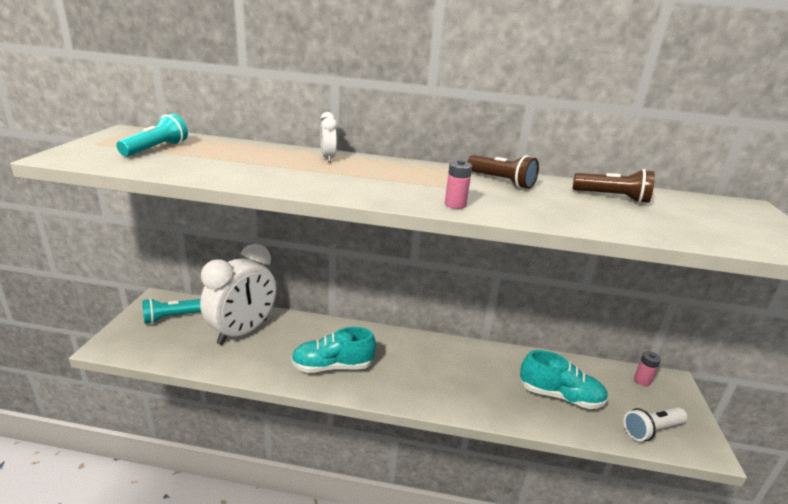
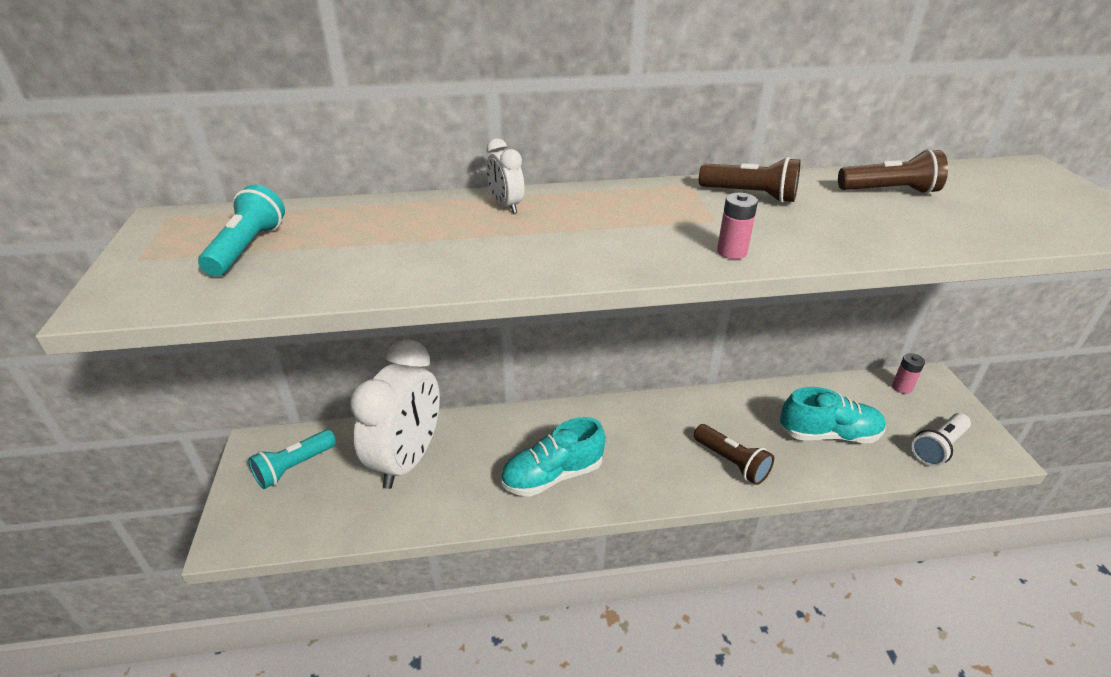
camera: 15 degrees left, 10 degrees up
none -> brown flashlight [694,424,774,485]

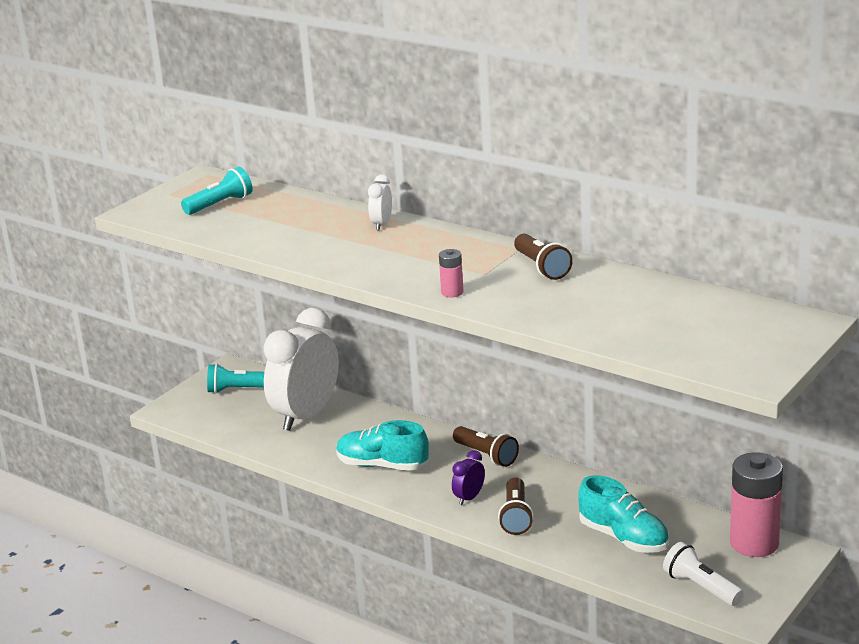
camera: 45 degrees right, 10 degrees down
white clock [350,340,440,489] -> white clock turned 150 degrees clockwise [264,308,339,431]
brown flashlight [838,149,948,194] -> brown flashlight moved to [453,426,519,467]
pink battery [892,353,925,394] -> pink battery [730,452,783,557], size x2.21
white flashlight [911,413,971,466] -> white flashlight turned 45 degrees clockwise [663,542,743,606]
none -> purple clock [452,450,485,505]

